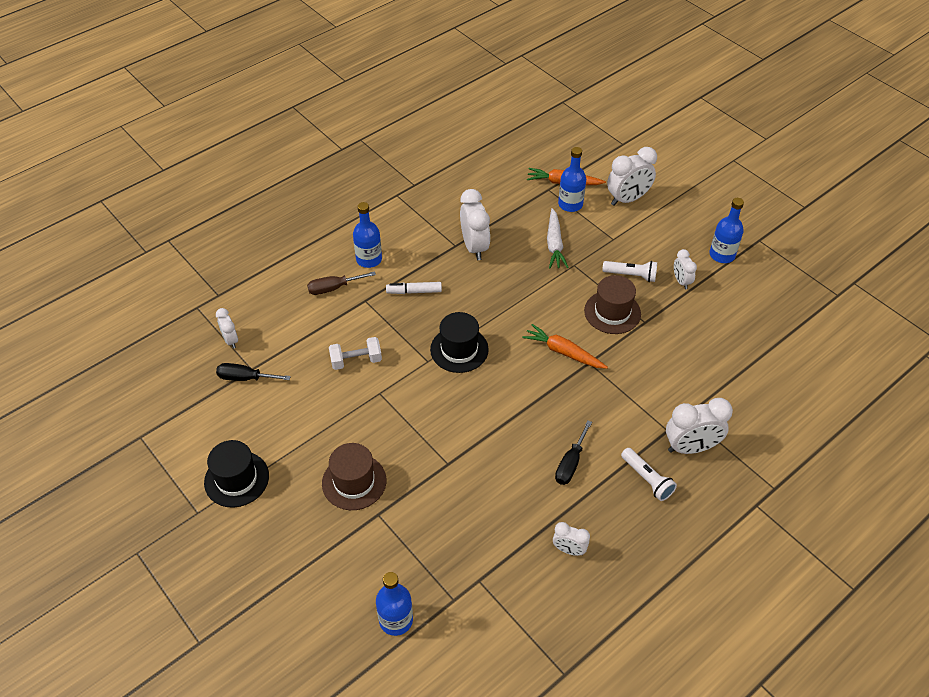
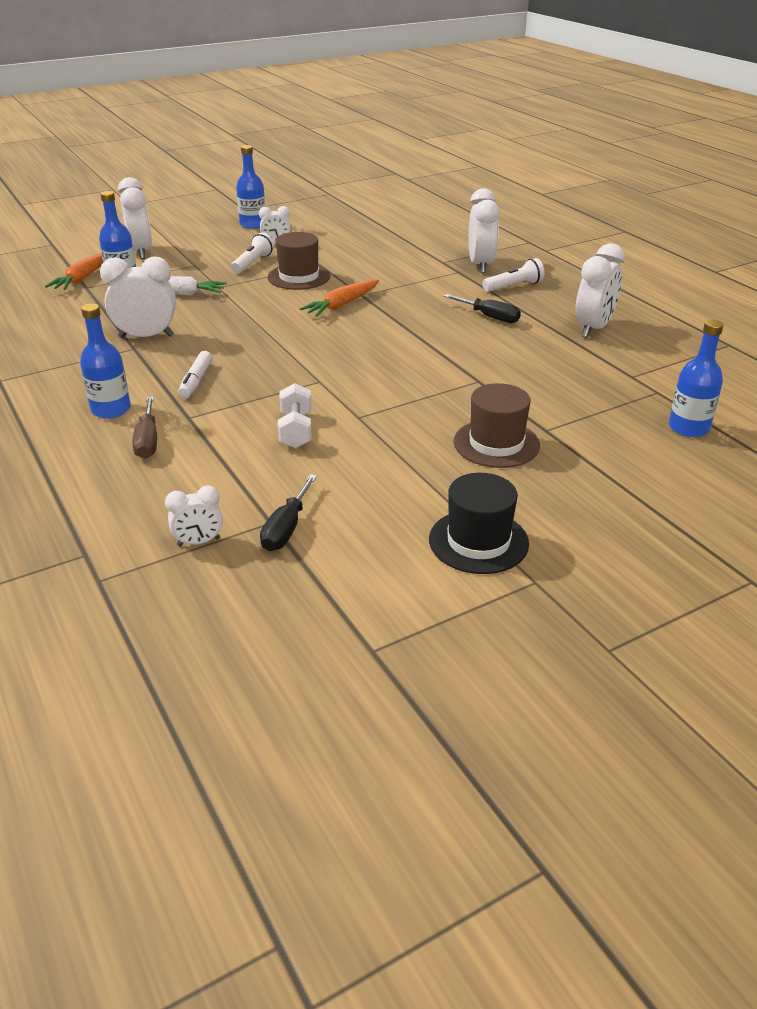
camera: 80 degrees left, 15 degrees down
black hat [430,312,489,373] -> none
white clock [553,522,590,556] -> white clock [575,243,625,338], size x1.79

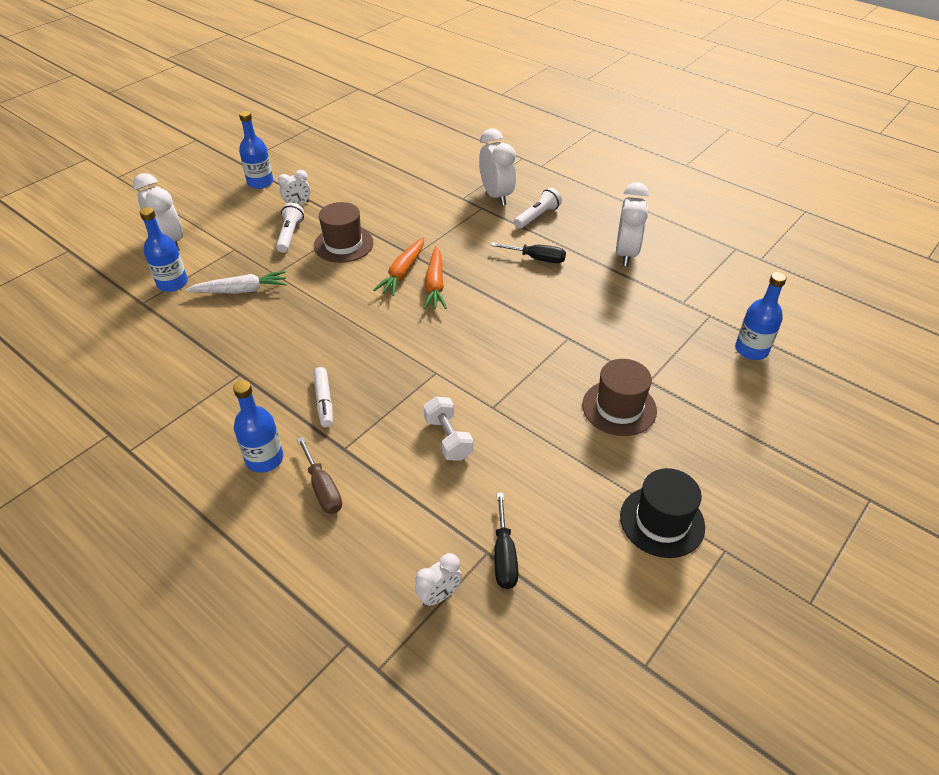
camera: 20 degrees left, 10 degrees up
orange carrot [45,253,103,290] -> orange carrot moved to [423,246,447,310]
white clock [100,257,176,338] -> none

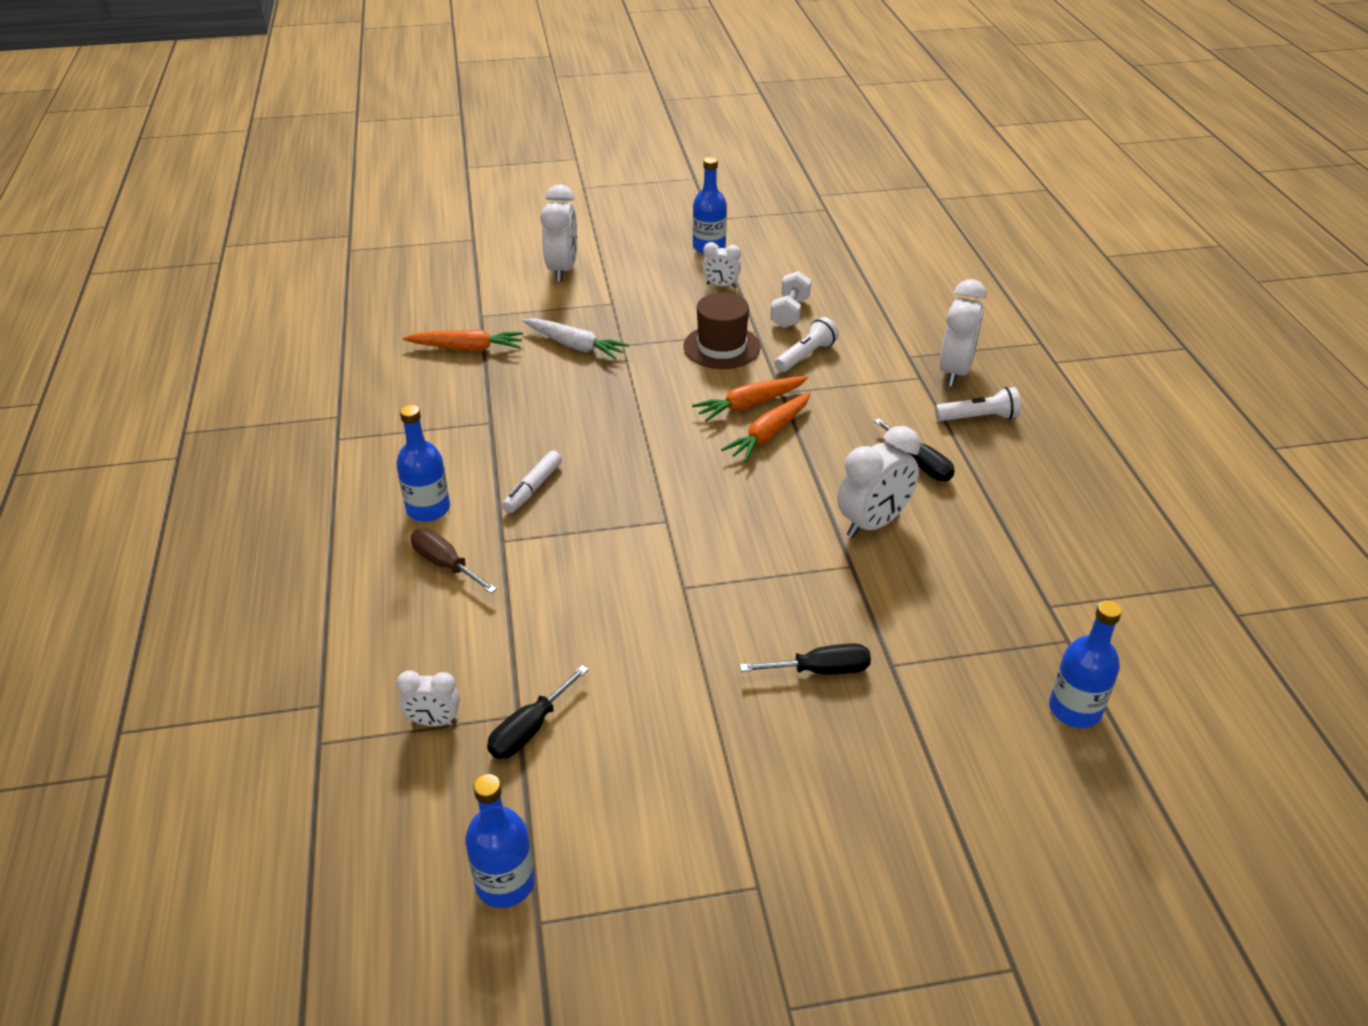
camera: 40 degrees right, 5 degrees down
blue bottle [140,207,188,292] -> blue bottle moved to [465,774,535,908]
white flashlight [276,203,304,253] -> white flashlight moved to [775,317,839,372]
brown screwdriver [297,437,342,514] -> brown screwdriver turned 120 degrees clockwise [411,528,497,594]
white dumbbell [423,396,473,461] -> white dumbbell moved to [770,271,811,328]
brown hat [582,359,657,436] -> black screwdriver [740,643,871,674]
white clock [616,182,649,266] -> white clock moved to [837,426,920,538]
black hat [620,468,705,558] -> none
none -> orange carrot [403,330,524,351]

